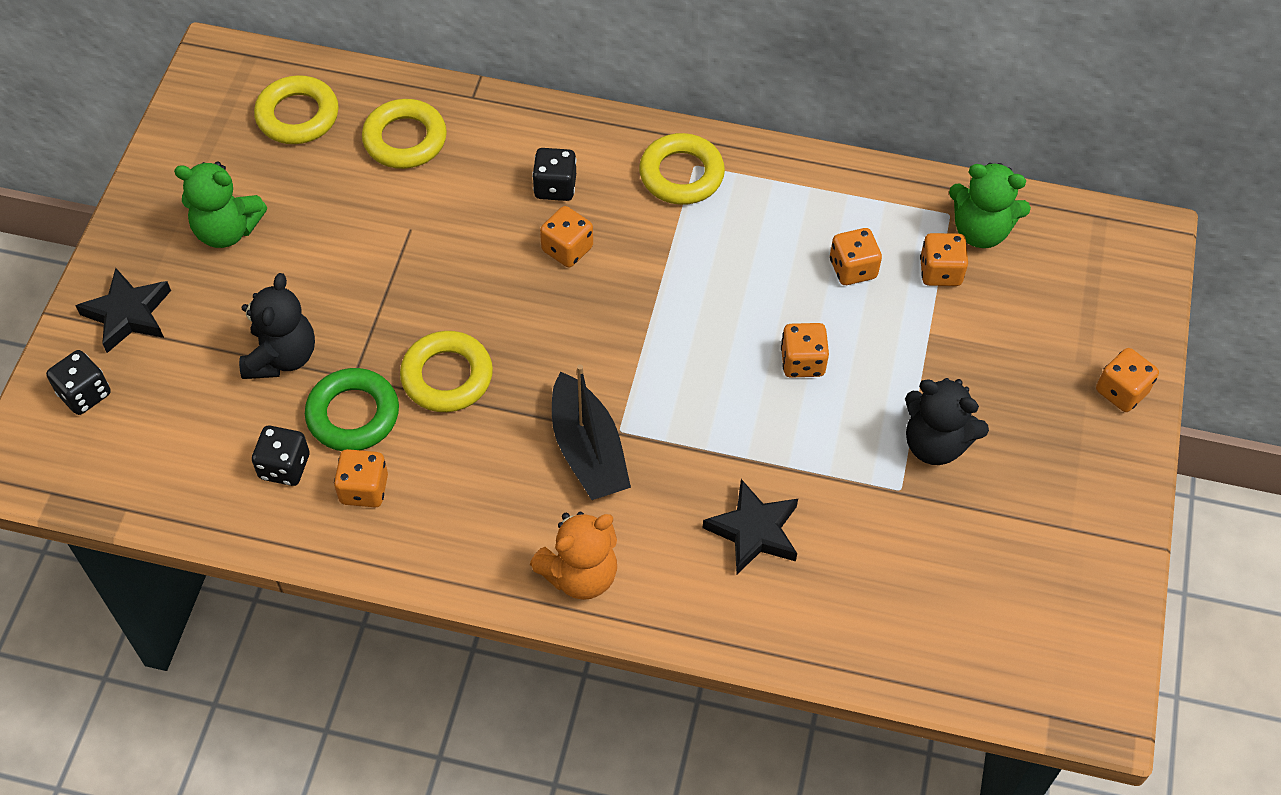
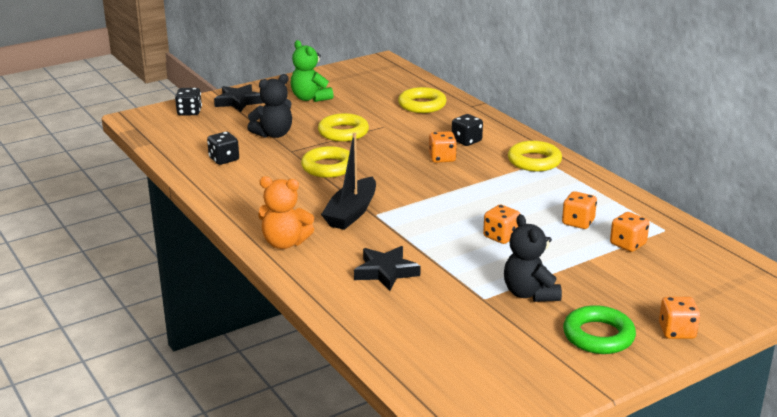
camera: 45 degrees right, 30 degrees down
yellow ring [254,75,339,144] -> yellow ring moved to [318,113,369,142]
green ring [305,368,399,451] -> green ring moved to [563,305,636,354]
orange dice [334,449,388,507] -> none
green teddy bear [949,163,1031,248] -> none

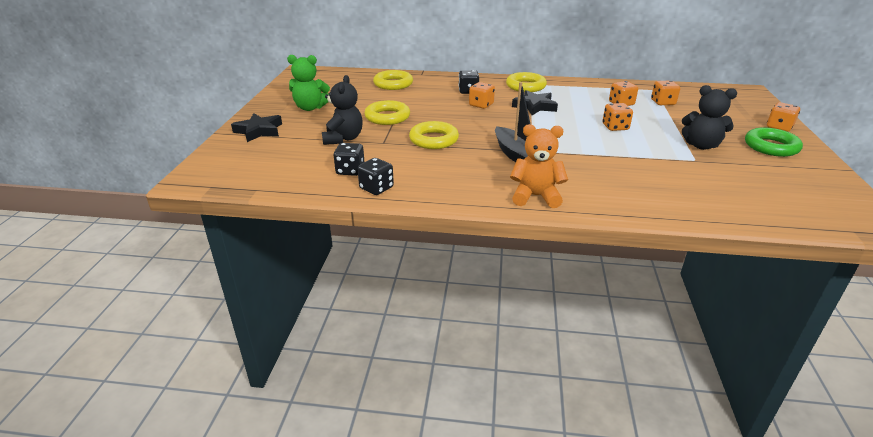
camera: 50 degrees left, 5 degrees up
black dice [175,88,202,115] -> black dice moved to [358,158,394,195]
orange teddy bear [258,176,314,249] -> orange teddy bear turned 135 degrees counterclockwise [510,124,568,208]
black star [354,246,420,291] -> black star moved to [512,90,558,115]

